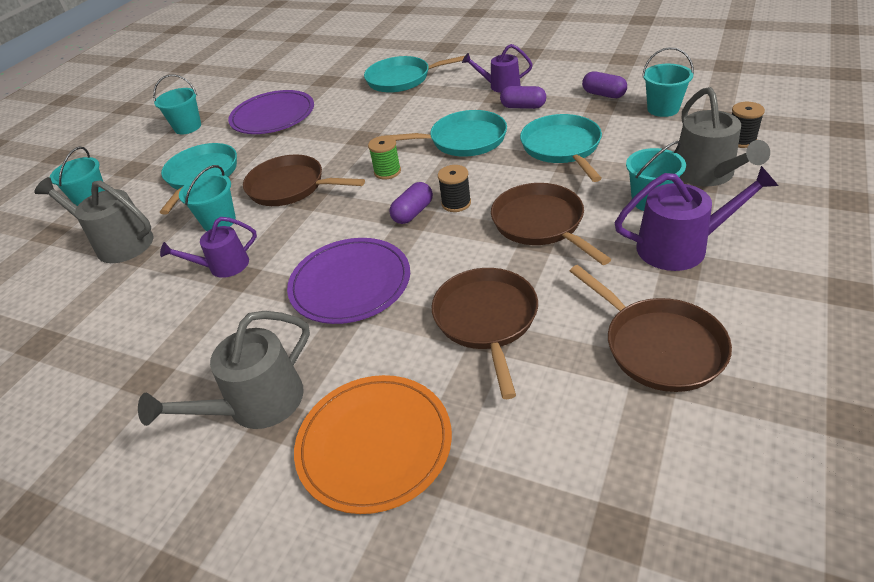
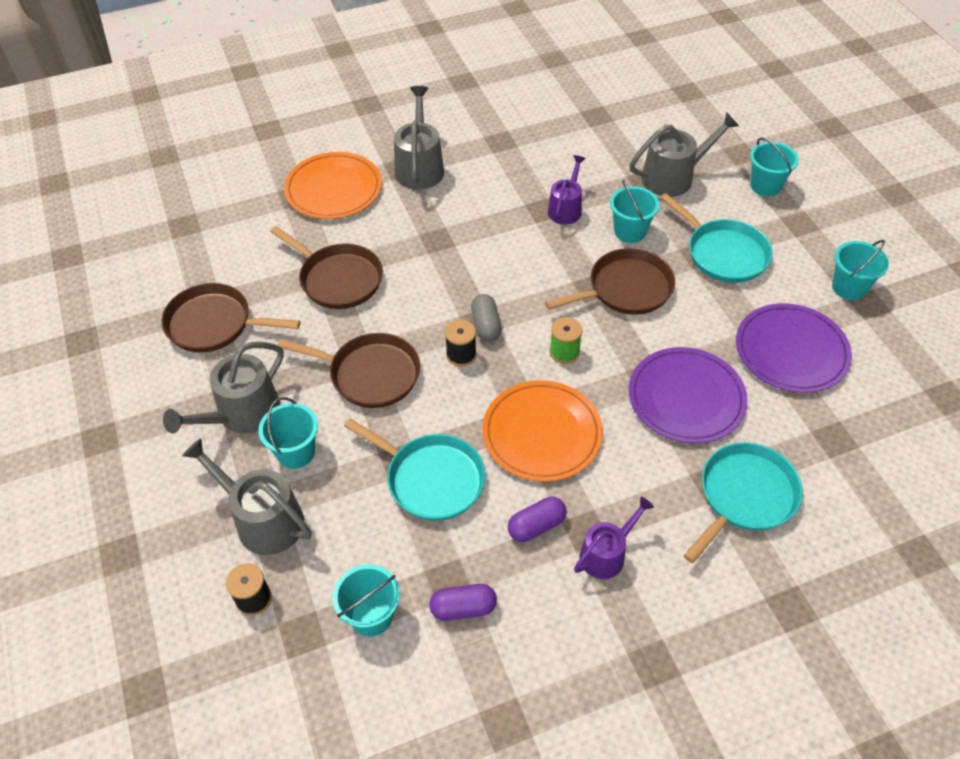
camera: 130 degrees right, 10 degrees up
purple plate [287,238,410,324] -> purple plate moved to [629,347,747,443]
turquoise pan [385,110,507,157] -> orange plate [482,380,603,482]
purple capsule [390,182,433,224] -> grey capsule [471,294,502,342]
purple watering can [615,166,778,271] -> grey watering can [163,342,284,434]

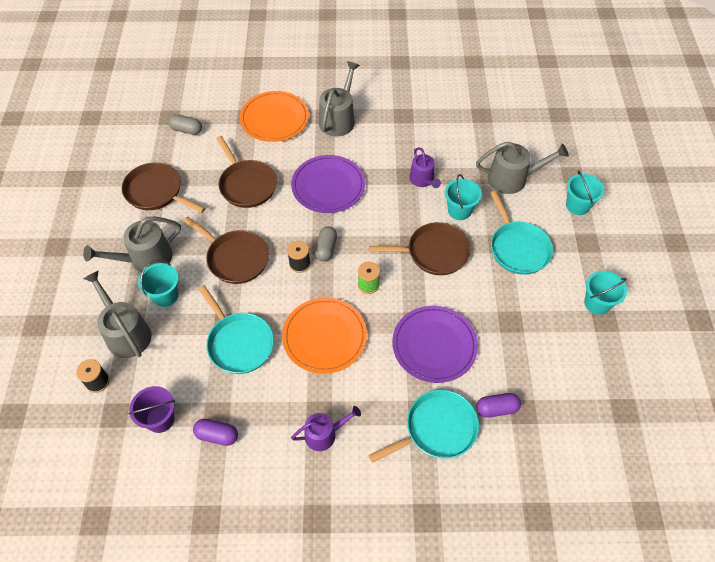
camera: 20 degrees right, 5 degrees up
turquoise bucket [333,564,400,637] -> purple bucket [128,386,175,433]
purple capsule [508,497,567,542] -> purple capsule moved to [476,393,521,418]
purple watering can [548,155,586,225] -> purple watering can turned 120 degrees clockwise [409,147,441,188]
purple plate [736,303,852,393] -> purple plate moved to [291,155,365,213]
none -> grey capsule [168,114,202,135]

